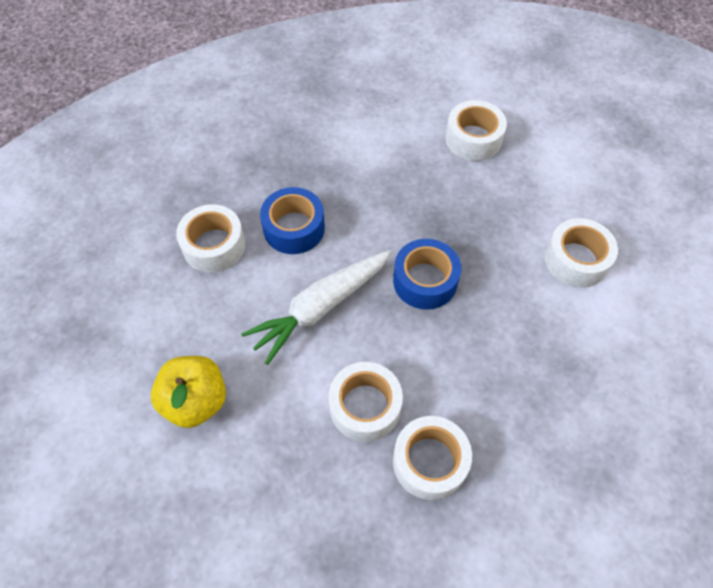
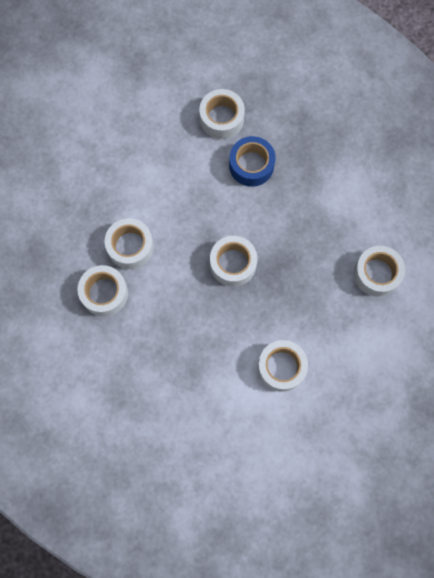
camera: 75 degrees right, 15 degrees up
yellow apple [151,356,226,428] -> none
white carrot [241,250,392,365] -> none
blue tape [393,239,461,310] -> white tape [210,236,257,287]

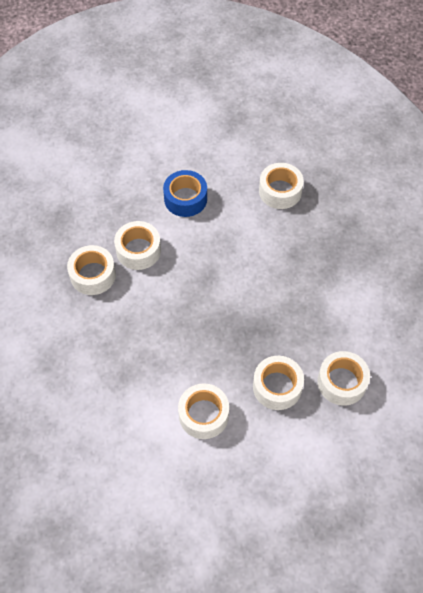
camera: 30 degrees right, 15 degrees down
white tape [210,236,257,287] -> white tape moved to [253,356,304,410]
blue tape [229,136,276,187] -> blue tape moved to [163,170,207,217]

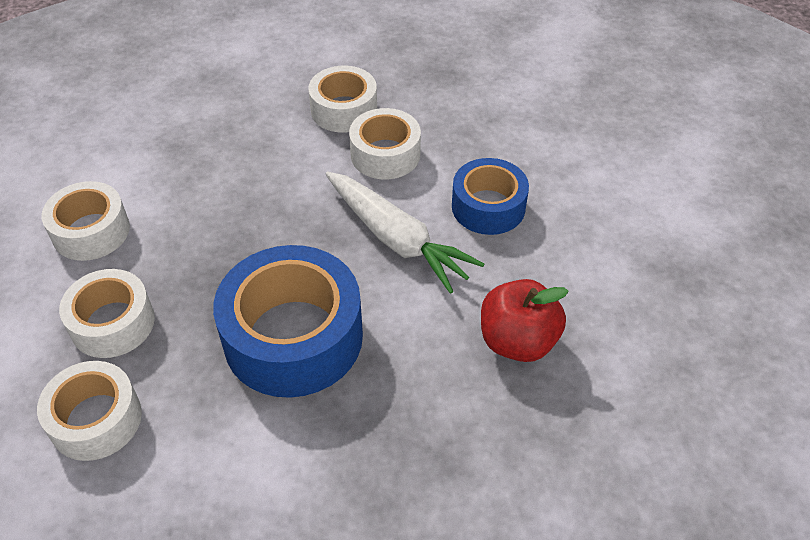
camera: 90 degrees right, 10 degrees down
white tape [259,163,304,209] -> red apple [481,279,569,362]
none -> blue tape [213,245,363,398]
none -> white carrot [326,172,484,294]

